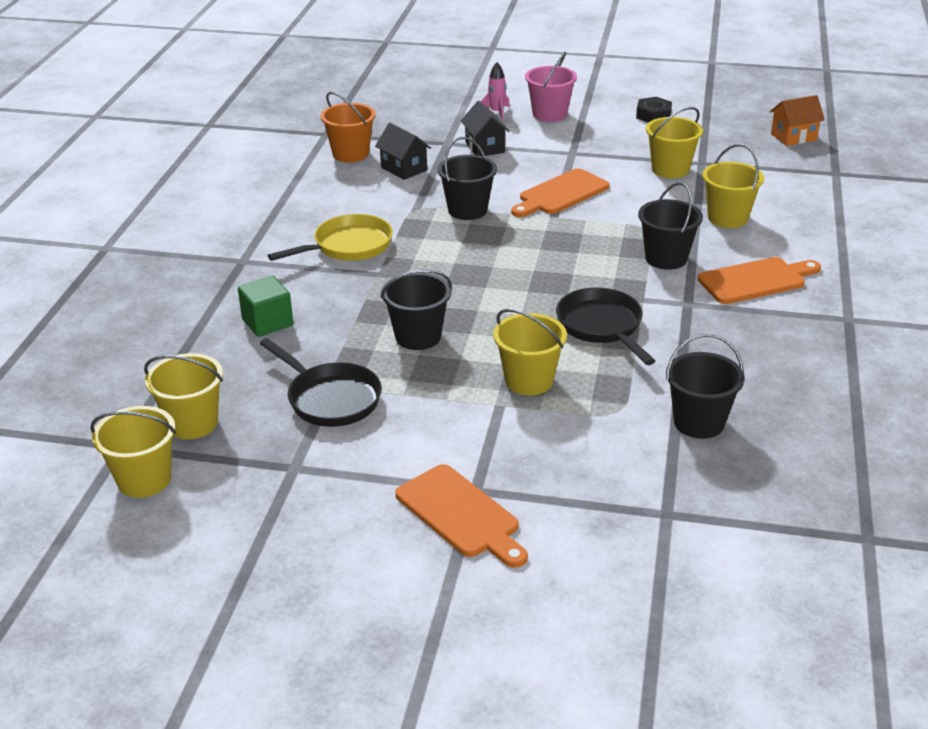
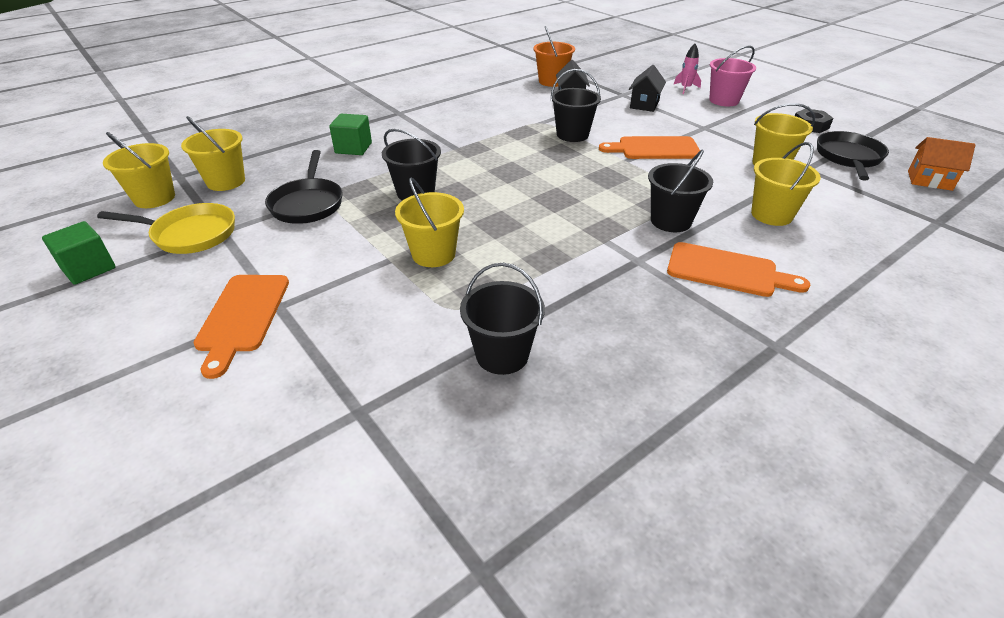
camera: 40 degrees right, 5 degrees up
yellow pan [267,214,393,261] -> yellow pan moved to [97,203,235,254]
black pan [556,288,655,365] -> black pan moved to [817,131,889,181]
none -> green cube [42,221,116,285]

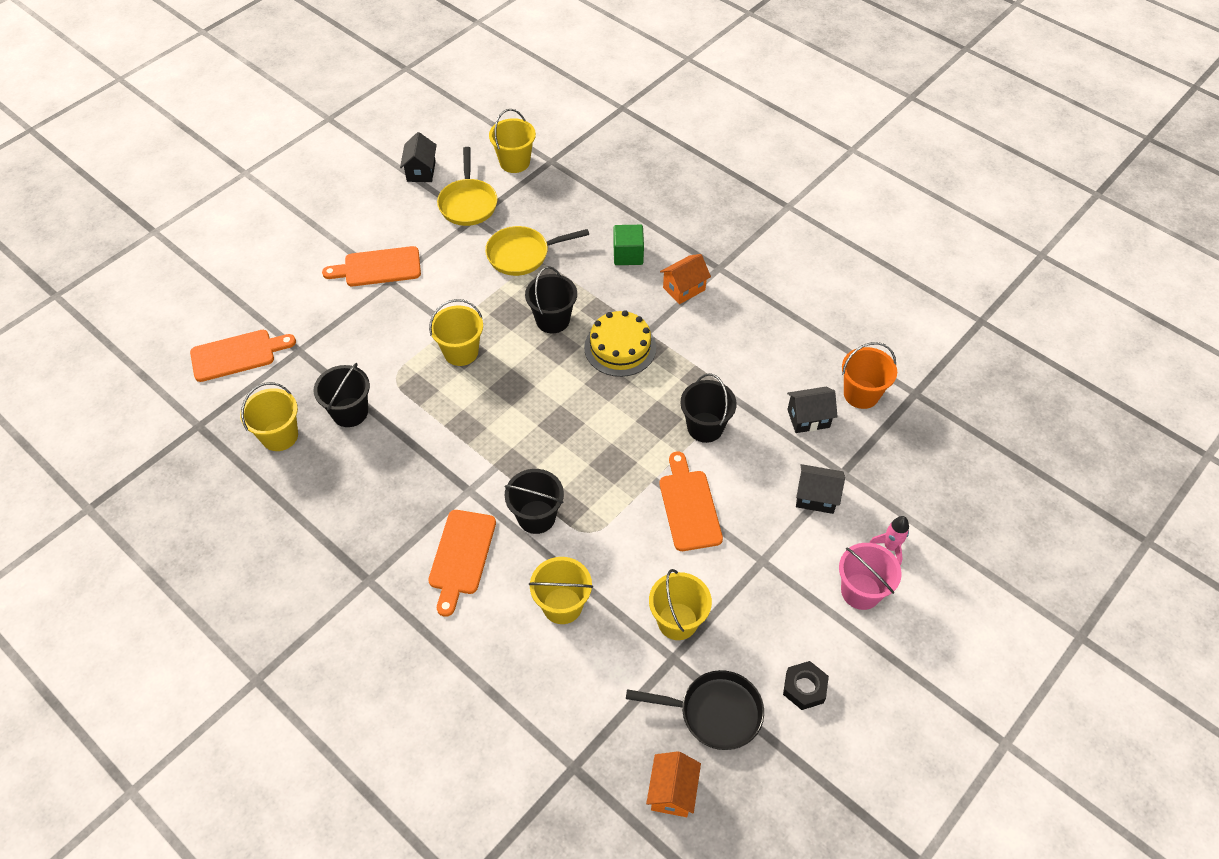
camera: 80 degrees right, 15 degrees up
green cube [42,221,116,285] -> black house [400,132,437,182]
yellow bucket [181,116,245,191] -> yellow bucket moved to [240,382,298,451]
black pan [265,150,343,224] -> yellow pan [485,226,589,276]
none -> orange cutting board [190,330,296,382]
none -> yellow cake [584,310,656,377]
none -> orange house [660,254,711,304]

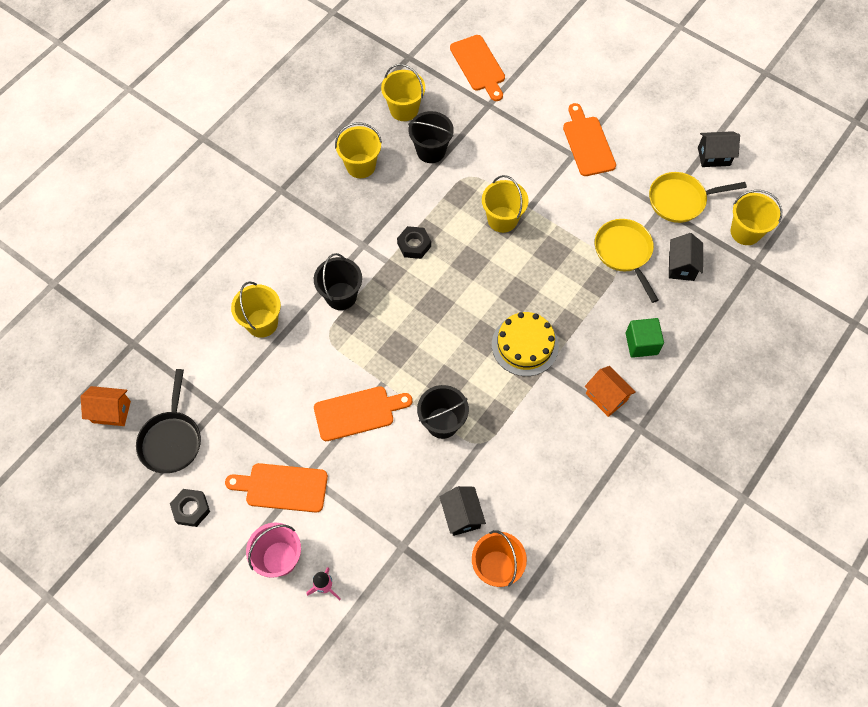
camera: 85 degrees right, 10 degrees up
orange cutting board [428,510,496,617] -> orange cutting board moved to [225,463,328,513]
black bucket [525,266,577,333] -> none
yellow bucket [649,569,712,640] -> yellow bucket moved to [335,123,382,178]
black house [796,464,845,514] -> black house moved to [669,233,703,281]
none -> black nut [397,226,431,259]

